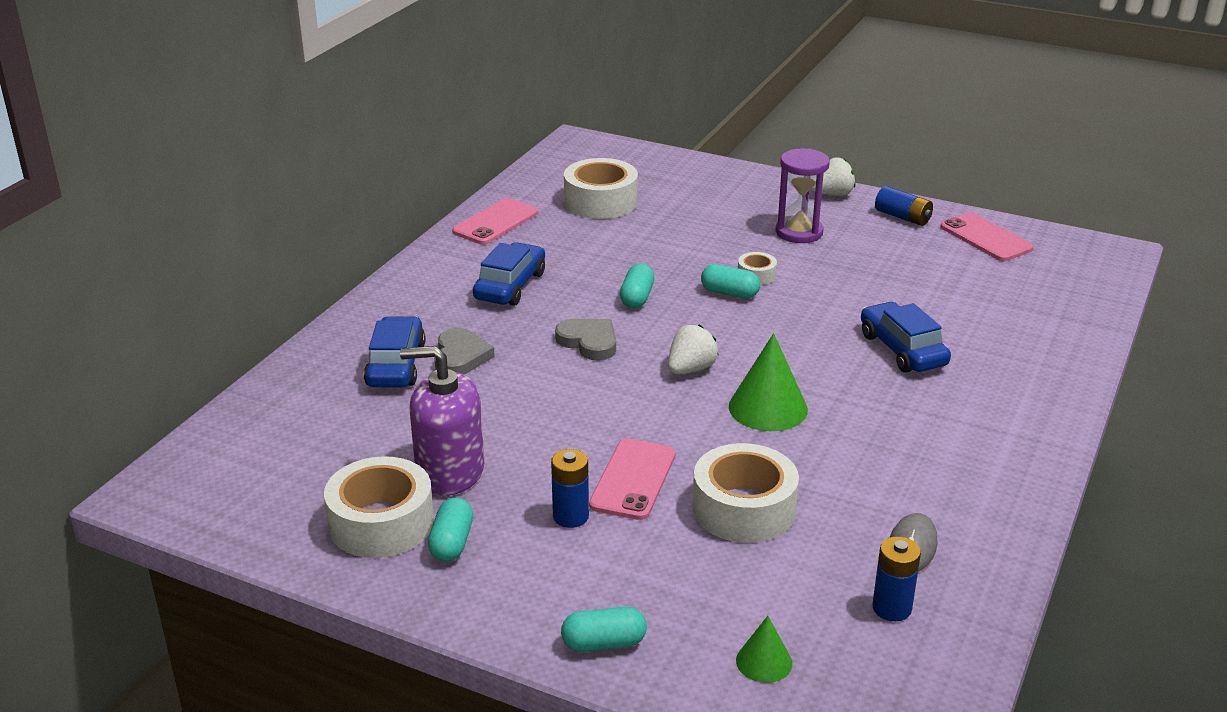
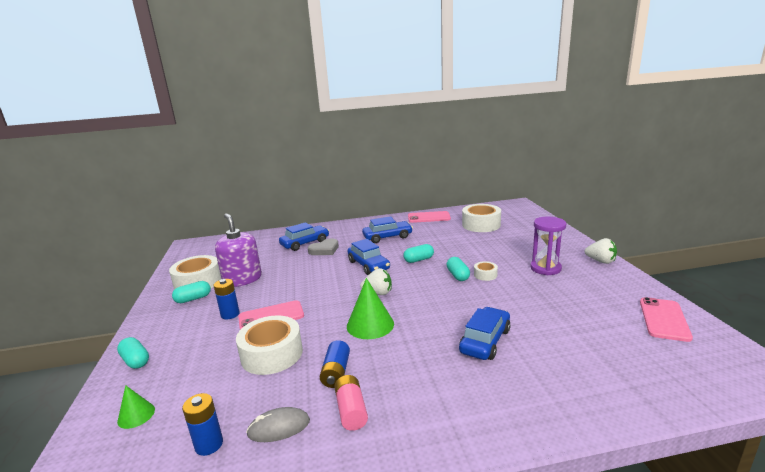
camera: 55 degrees right, 10 degrees down
grey heart [555,319,616,361] -> blue car [348,239,390,275]
blue battery [875,186,933,226] -> blue battery moved to [320,340,350,388]
none -> pink battery [334,375,368,431]

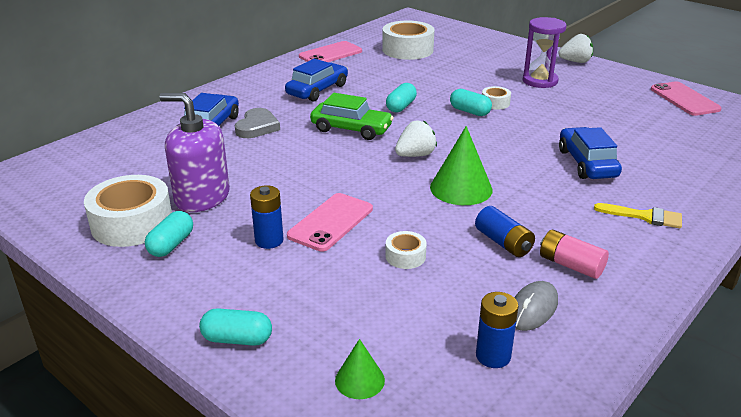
camera: 40 degrees left, 10 degrees up
white tape [236,315,303,375] -> white tape [385,231,427,269], size x0.48
blue car [348,239,390,275] -> green car [310,93,394,140]
none -> yellow brush [594,203,682,228]

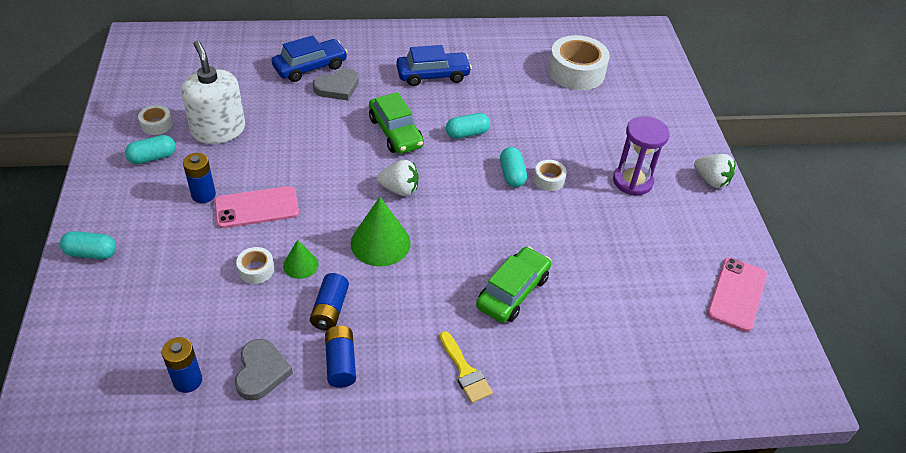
camera: 40 degrees right, 15 degrees up
white tape [84,175,172,247] -> white tape [138,105,173,135], size x0.48
purple soap dispenser [159,93,230,212] -> white soap dispenser [181,41,245,144]
turquoise capsule [199,308,272,346] -> turquoise capsule turned 45 degrees counterclockwise [60,231,116,259]
pink phone [299,41,362,62] -> none
green cone [335,339,385,399] -> green cone moved to [283,240,319,279]
grey mouse [514,281,558,331] -> grey heart [235,339,293,401]
pink battery [540,230,609,279] -> blue battery [325,326,356,388]
blue car [559,127,622,179] -> green car [476,246,551,323]

